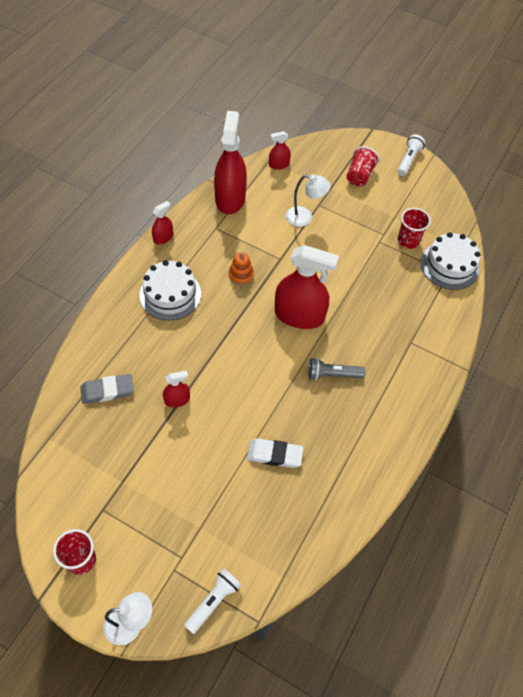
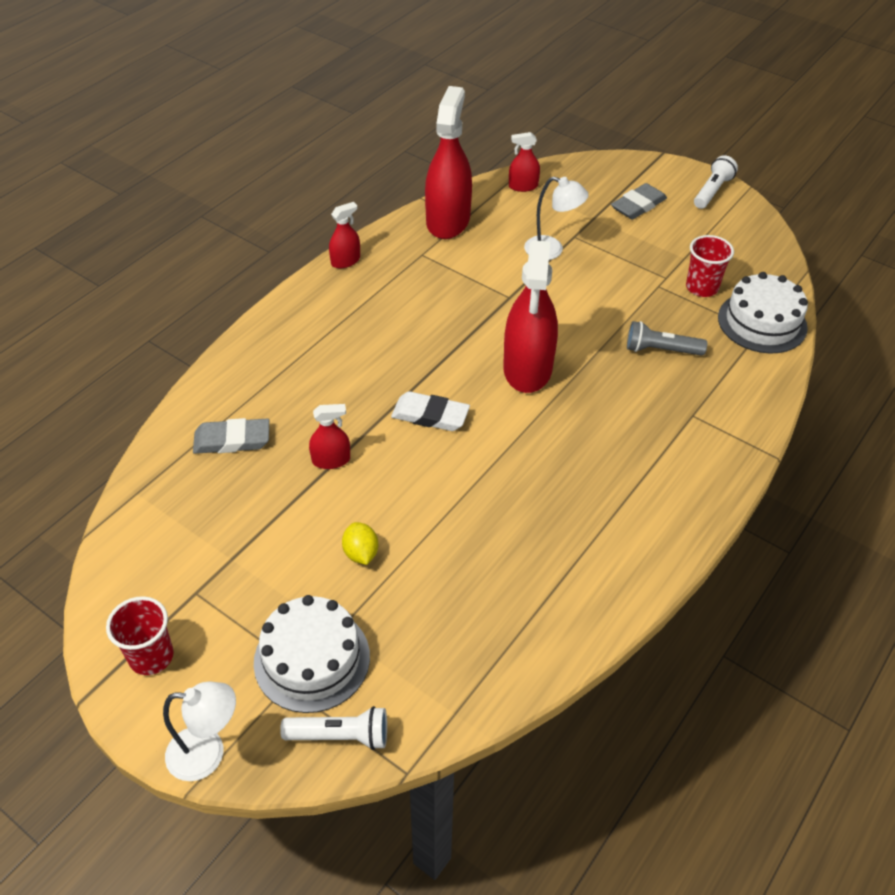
camera: 10 degrees right, 10 degrees down
white cake [139,260,201,320] -> white cake moved to [254,595,370,713]
white flashlight [184,568,241,634] -> white flashlight turned 45 degrees clockwise [280,706,387,750]
orange stacking toy [229,252,254,286] -> none
white eraser [247,438,303,468] -> white eraser moved to [391,391,470,431]
red spray bottle [275,245,339,329] -> red spray bottle turned 75 degrees clockwise [503,240,558,393]
grey flashlight [308,358,365,380] -> grey flashlight moved to [627,321,707,356]
red cup [346,146,380,186] -> grey eraser [611,183,667,220]
none -> yellow lemon [342,522,378,565]

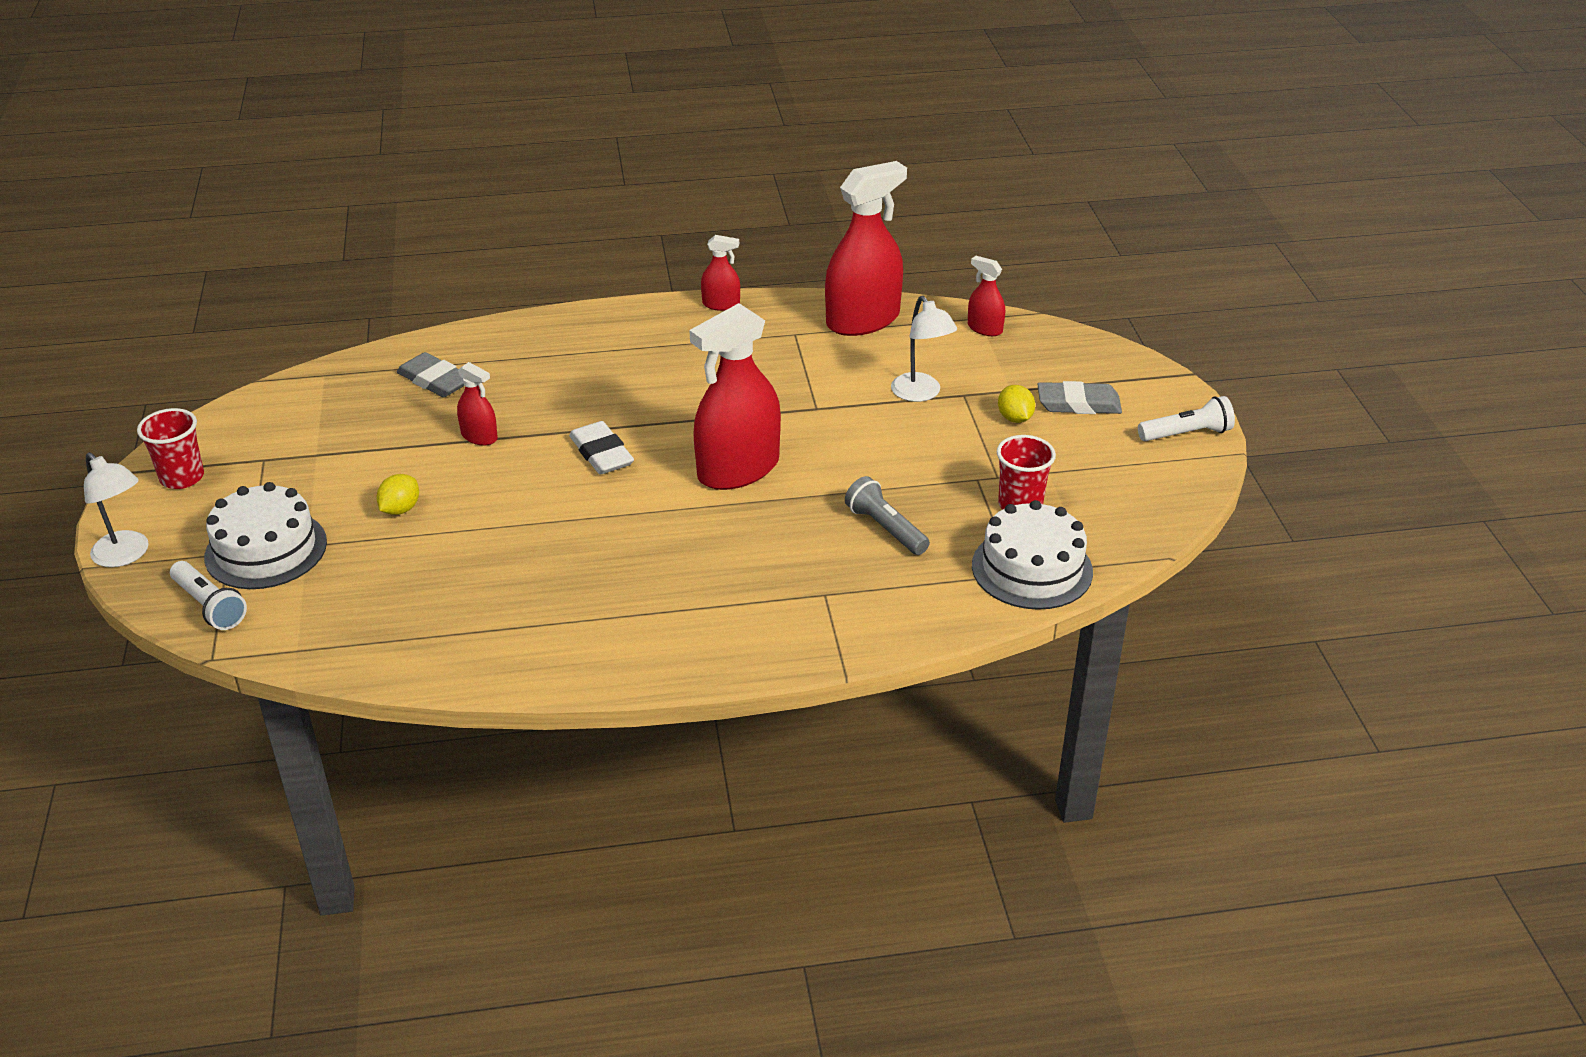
camera: 45 degrees right, 10 degrees down
none -> yellow lemon [998,385,1035,423]

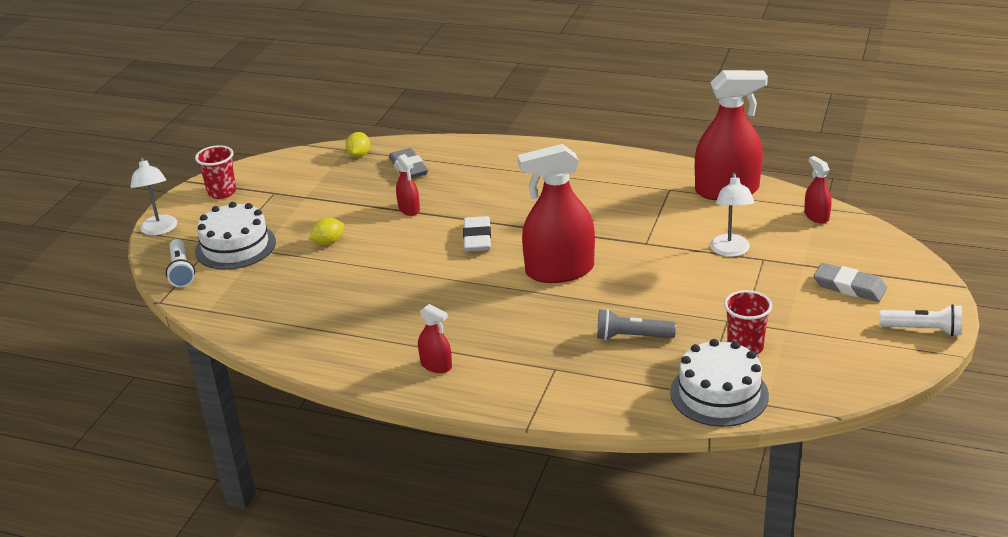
camera: 30 degrees right, 5 degrees down
red spray bottle [701,235,740,311] -> red spray bottle moved to [418,304,452,373]
grey flashlight [845,476,930,555] -> grey flashlight turned 75 degrees counterclockwise [597,309,676,340]
yellow lemon [998,385,1035,423] -> yellow lemon moved to [346,132,370,157]

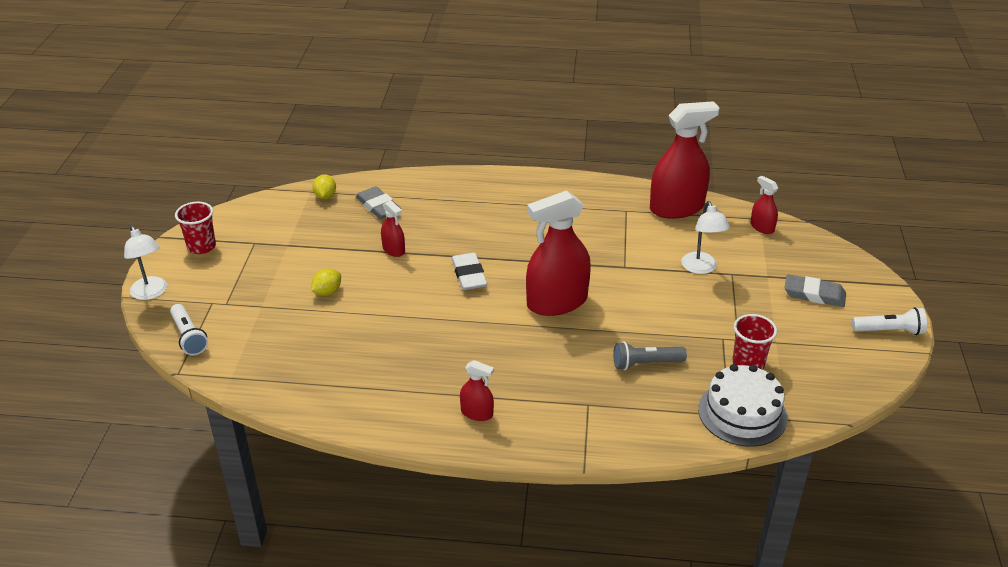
camera: 15 degrees left, 5 degrees up
white cake [195,202,276,270] -> none

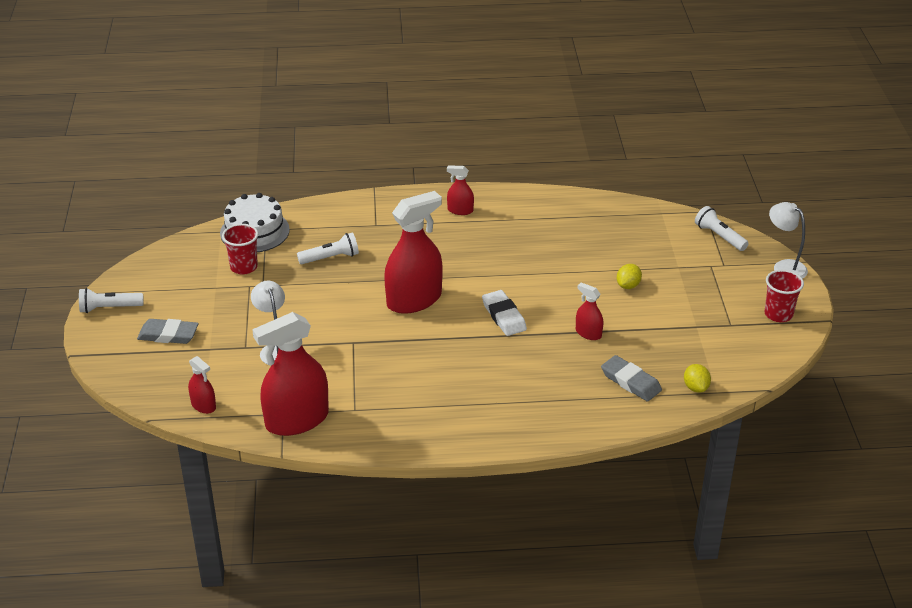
camera: 170 degrees right, 0 degrees up
grey flashlight [613,341,687,370] -> white flashlight [297,232,359,264]

